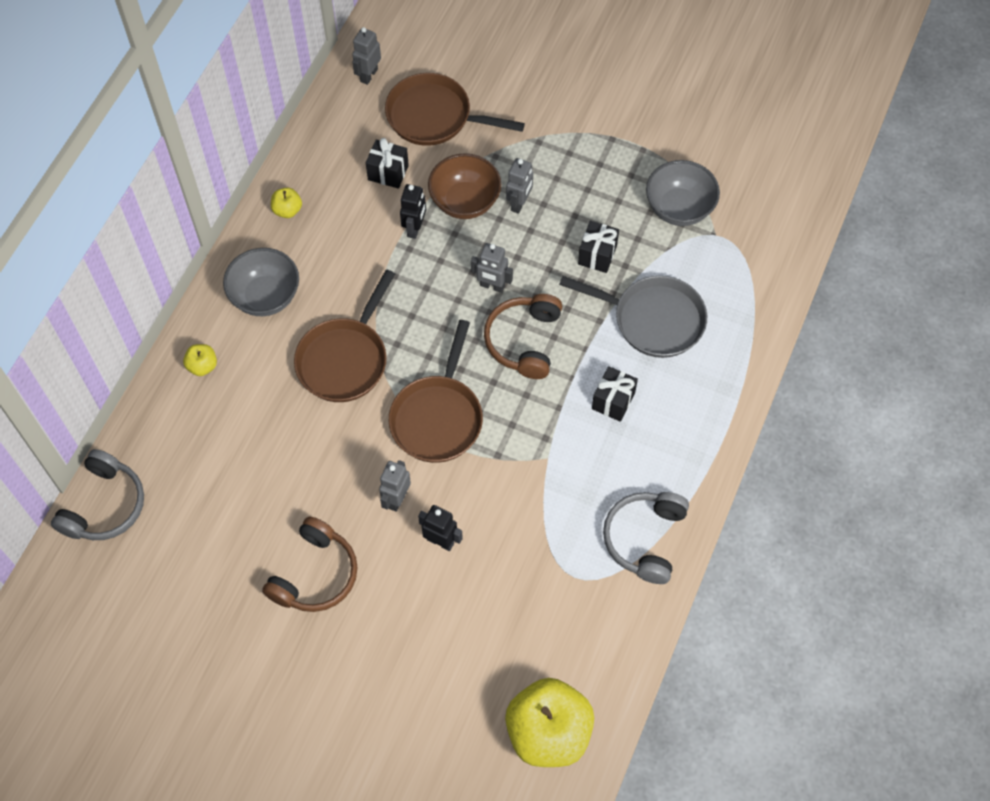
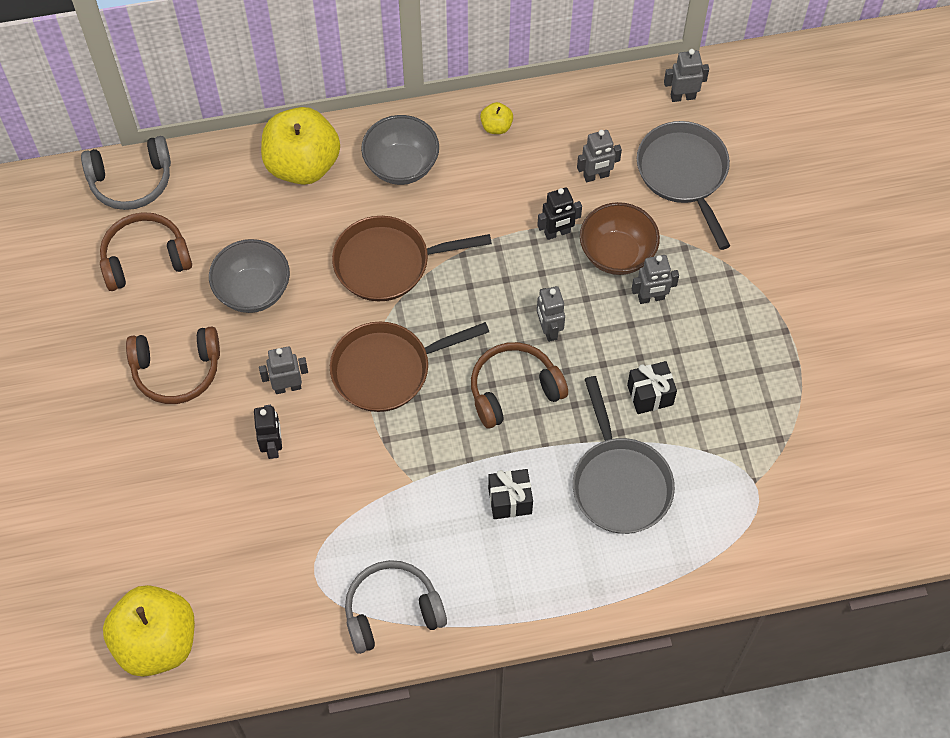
camera: 55 degrees right, 0 degrees up
yellow apple [183,344,217,376] -> yellow apple [261,107,340,185], size x2.36
black gift [366,138,409,189] -> grey robot [577,130,622,182]
brown pan [385,73,525,146] -> grey pan [637,121,730,250]
grey bowl [646,160,720,226] -> grey bowl moved to [209,239,290,313]
none -> brown headphones [100,212,192,291]

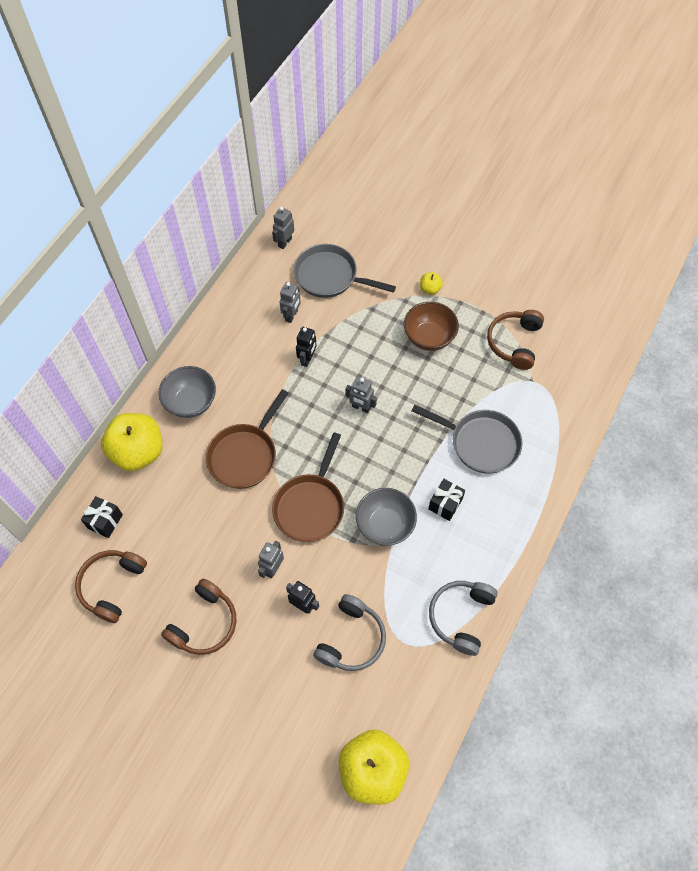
camera: 50 degrees left, 0 degrees up
grey headphones [81,136,171,210] -> grey headphones moved to [313,594,386,671]
grey bowl [209,239,290,313] -> grey bowl moved to [356,488,417,546]
brown headphones [471,342,568,428] -> brown headphones moved to [487,310,544,370]
yellow apple [480,102,513,134] -> yellow apple moved to [420,272,443,295]
brown bowl [580,202,660,275] -> brown bowl moved to [404,302,459,351]
black gift [627,361,677,414] -> black gift moved to [81,496,123,538]
grey robot [632,255,679,304] -> none

